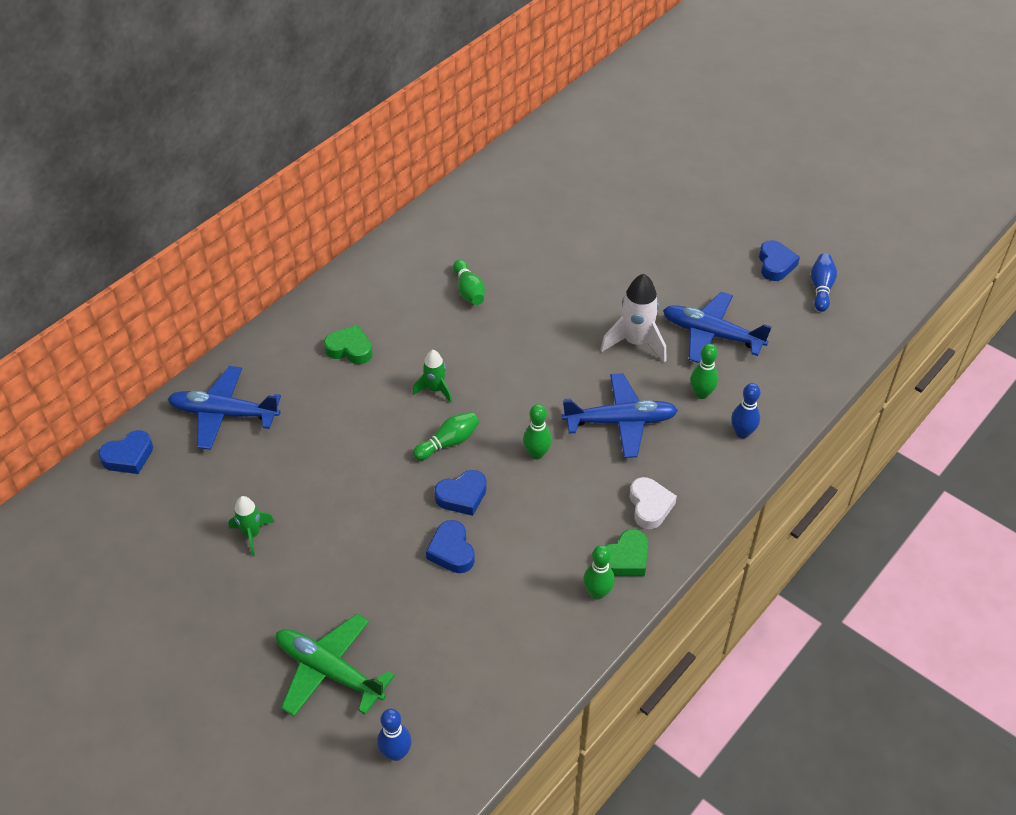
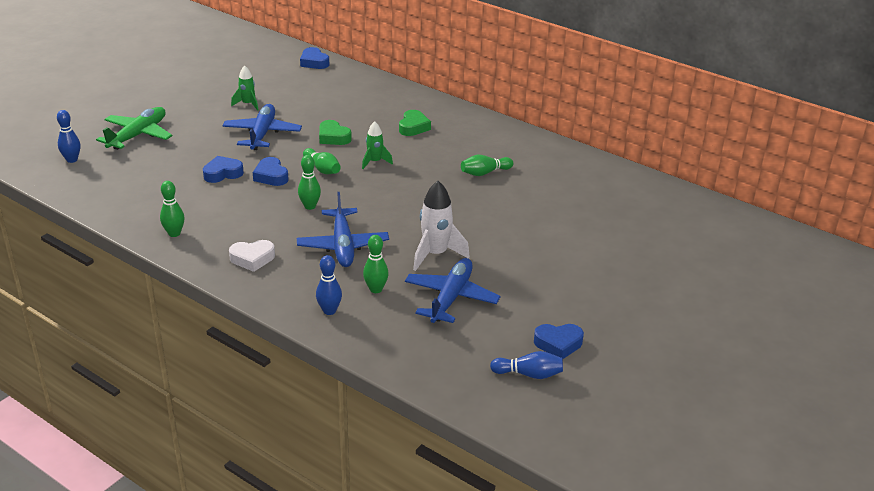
camera: 85 degrees right, 15 degrees down
blue plane [168,366,281,450] -> blue plane moved to [223,104,302,150]
green heart [606,529,648,576] -> green heart moved to [319,120,352,145]

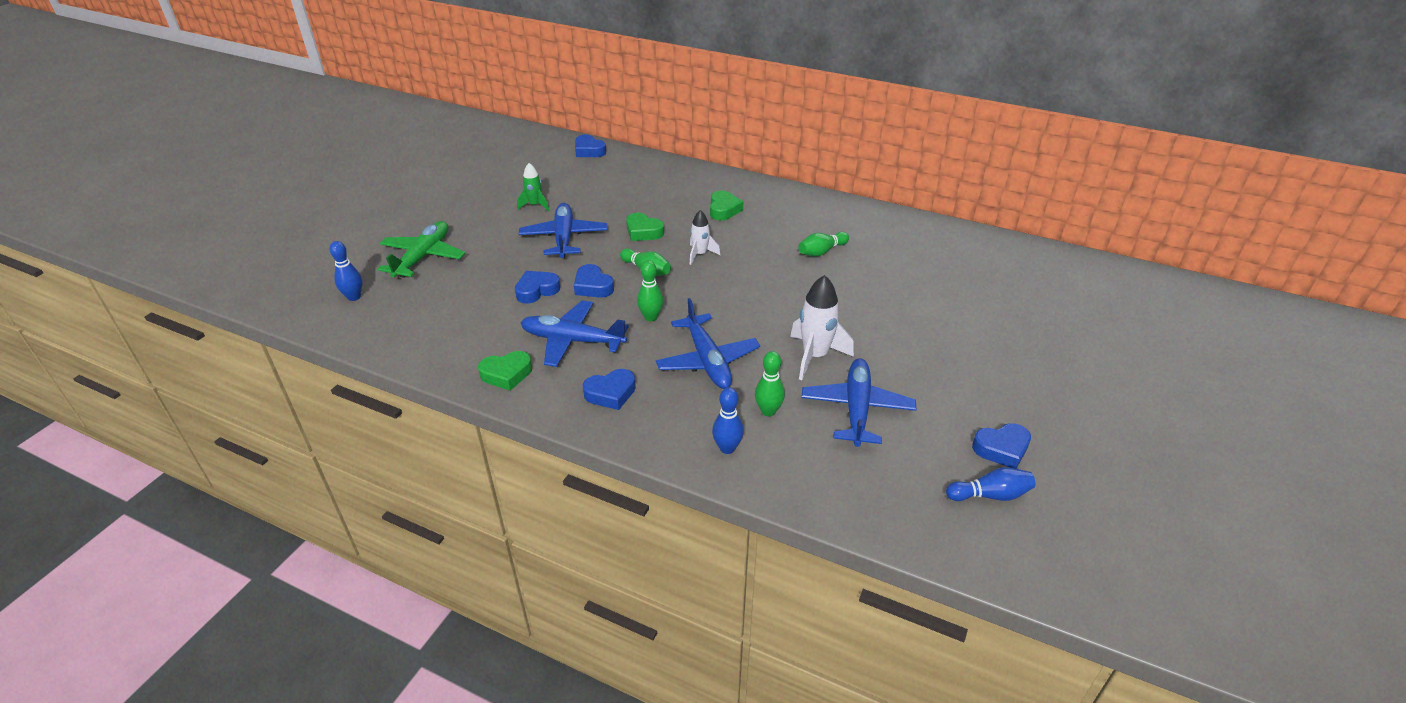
camera: 10 degrees left, 5 degrees up
green bowling pin [160,181,185,237] -> green heart [478,351,532,391]
white heart [229,240,275,272] -> blue heart [583,369,636,410]
green rocket [362,121,393,169] -> white rocket [690,210,720,265]
none -> blue plane [521,300,629,367]

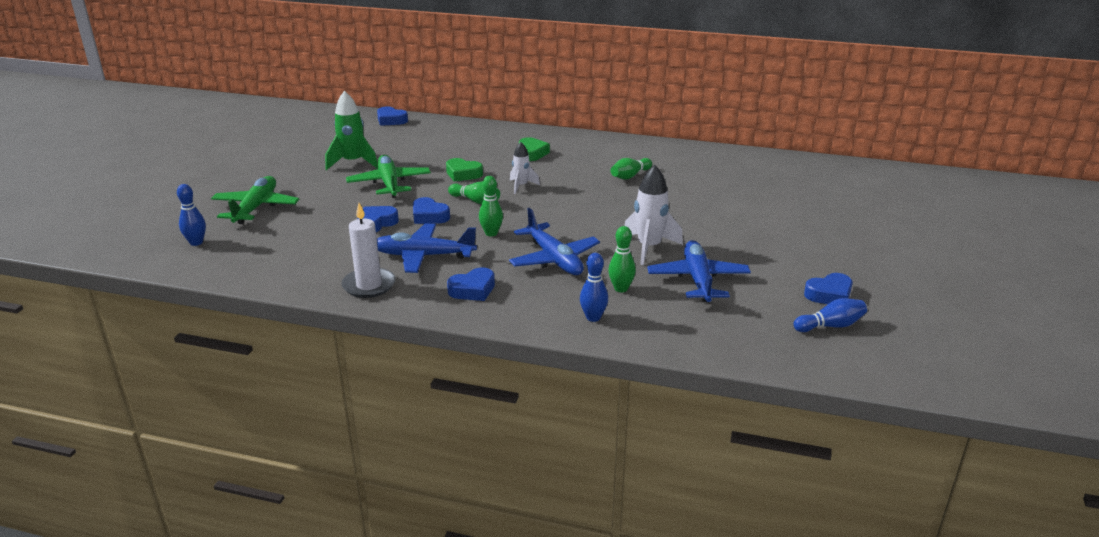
camera: 10 degrees left, 10 degrees down
green heart [478,351,532,391] -> white candle [341,203,396,298]
green rocket [517,163,549,211] -> green rocket [325,91,378,170], size x1.66
blue plane [519,203,607,258] -> green plane [346,155,431,198]

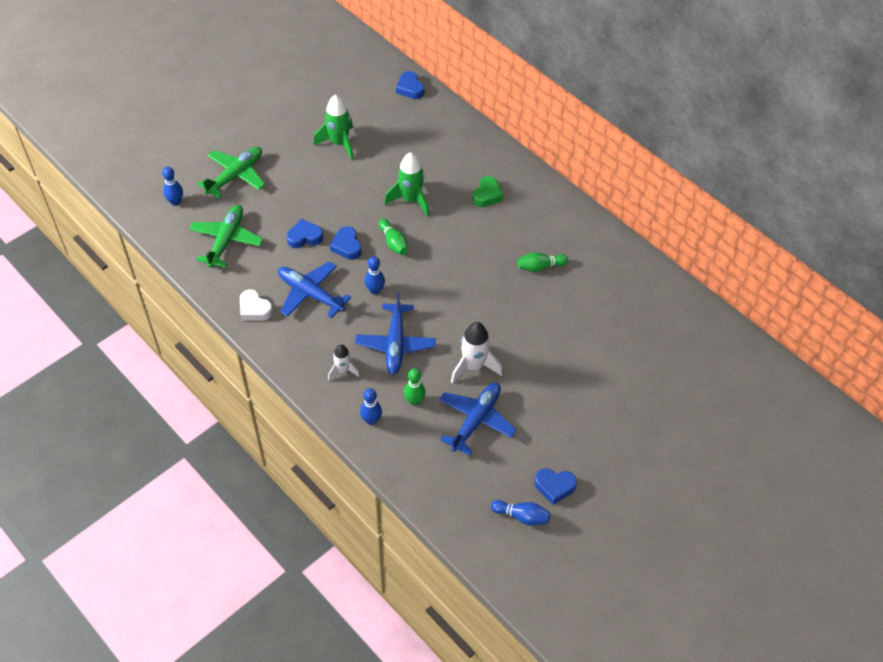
camera: 30 degrees right, 25 degrees up
white candle [341,203,396,298] -> white heart [240,289,273,321]
green plane [346,155,431,198] -> green plane moved to [189,205,263,268]
green heart [446,158,483,182] -> green rocket [384,152,429,217]
blue heart [447,267,495,301] -> none
green bowling pin [479,176,503,236] -> blue bowling pin [365,256,385,295]
white rocket [510,142,540,194] -> white rocket moved to [328,344,360,380]

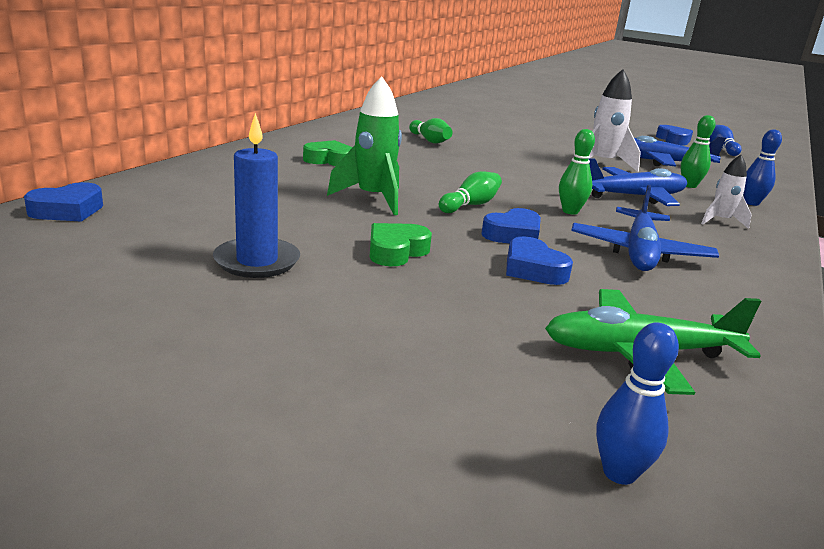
camera: 110 degrees left, 30 degrees down
green plane [198,147,265,199] -> none
white heart [240,289,273,321] -> none
green rocket [314,95,354,160] -> blue candle [213,113,300,278]
blue bowling pin [365,256,385,295] -> green bowling pin [559,129,595,215]
none -> green heart [369,223,432,266]

